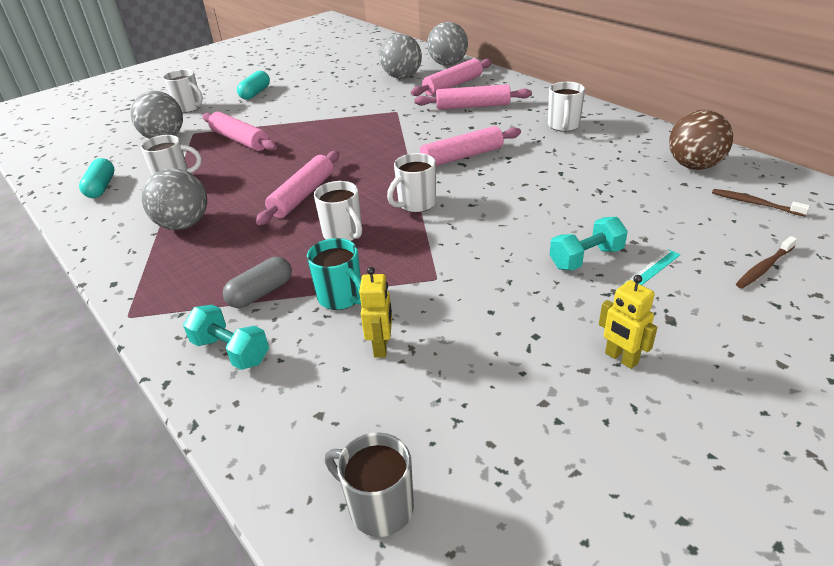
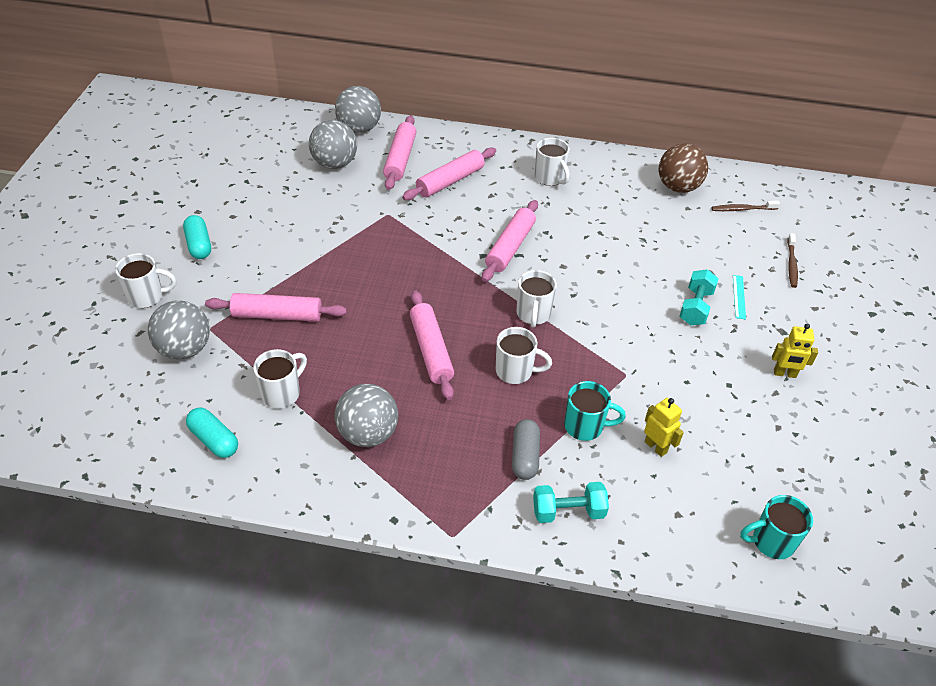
camera: 45 degrees left, 10 degrees up
grey mug [325,432,414,537] -> turquoise mug [740,495,813,559]

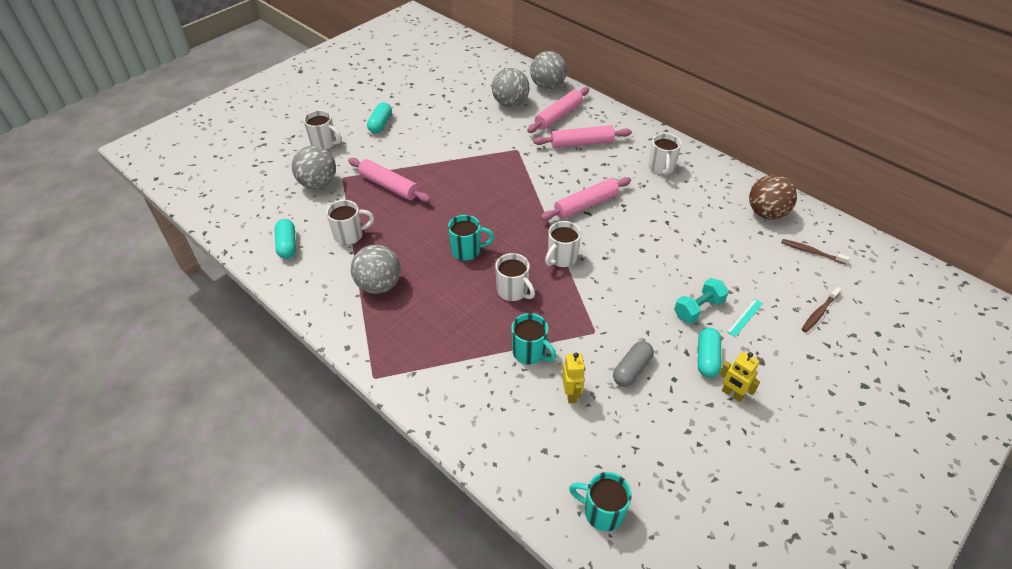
camera: 35 degrees right, 0 degrees up
pink rolling pin [410,290,454,400] -> turquoise mug [448,215,494,261]
grey capsule [512,419,540,480] -> grey capsule moved to [613,341,654,387]
turquoise dumbbell [533,482,609,523] -> none
none -> turquoise capsule [698,328,721,378]

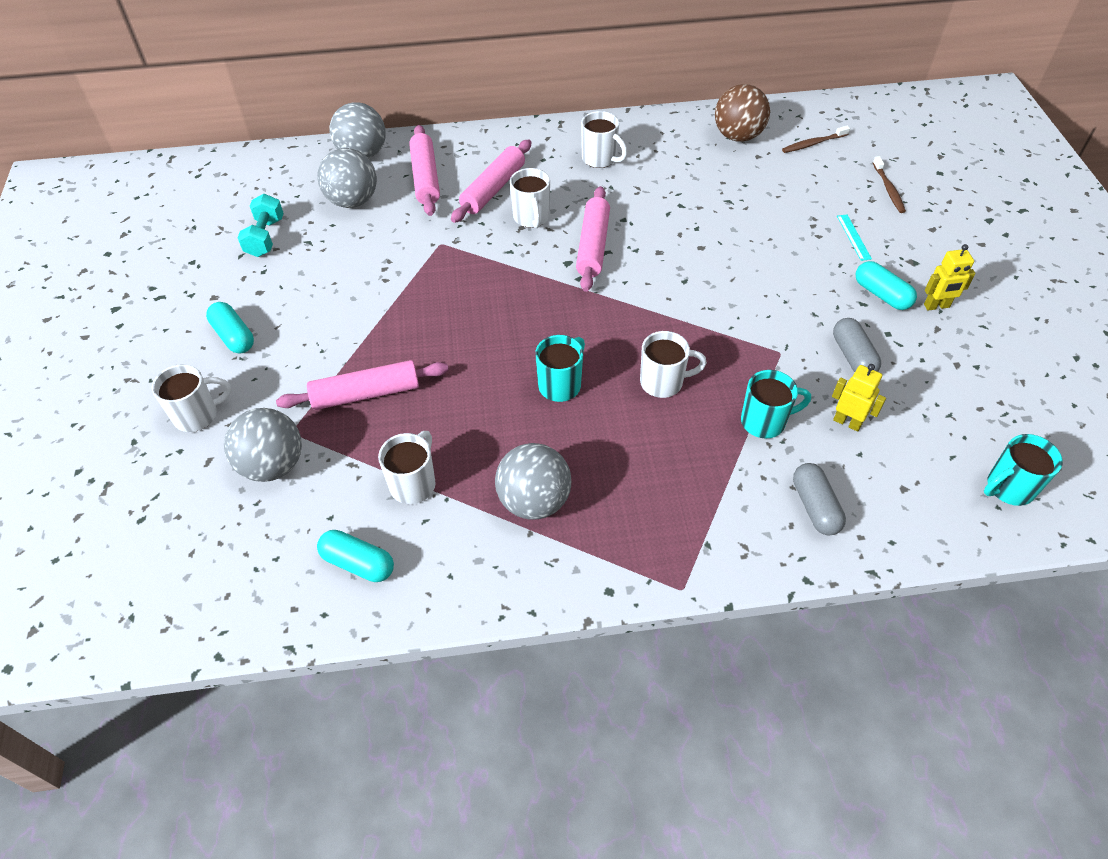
camera: 50 degrees left, 5 degrees up
white mug [545,221,581,267] -> white mug moved to [510,168,550,228]
turquoise dumbbell [674,278,729,323] -> turquoise dumbbell moved to [238,194,284,257]
none -> grey capsule [793,463,846,535]

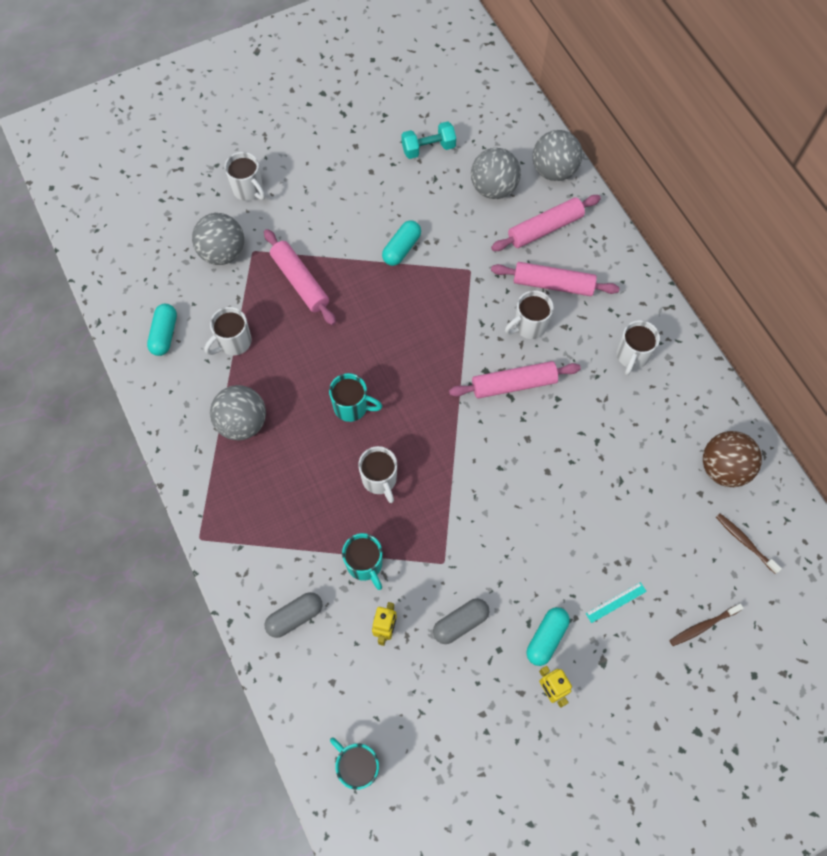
camera: 70 degrees right, 15 degrees up
turquoise capsule [206,302,254,354] -> turquoise capsule moved to [382,221,421,266]
white mug [378,431,435,504] -> white mug turned 135 degrees clockwise [205,307,252,355]

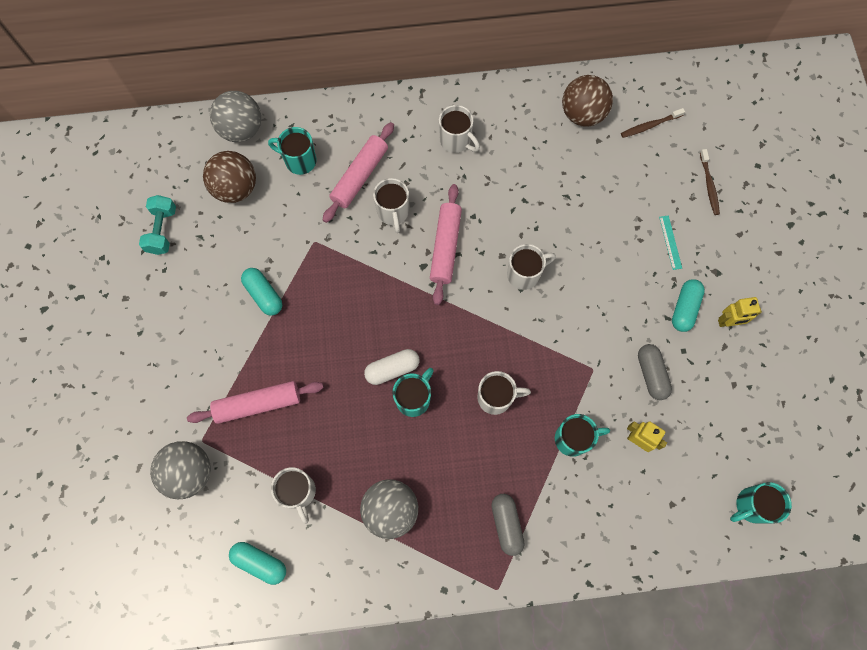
camera: 70 degrees left, 5 degrees up
white mug [224,152,265,201] -> white mug moved to [507,244,556,290]
grey capsule [265,592,322,638] -> grey capsule moved to [491,494,525,556]
grey ball [471,148,521,199] -> brown ball [203,151,256,203]
pink rolling pin [491,195,601,251] -> turquoise mug [268,127,316,175]
turquoise capsule [527,607,570,666] -> turquoise capsule turned 60 degrees clockwise [672,279,705,332]
none -> white capsule [364,349,420,385]

